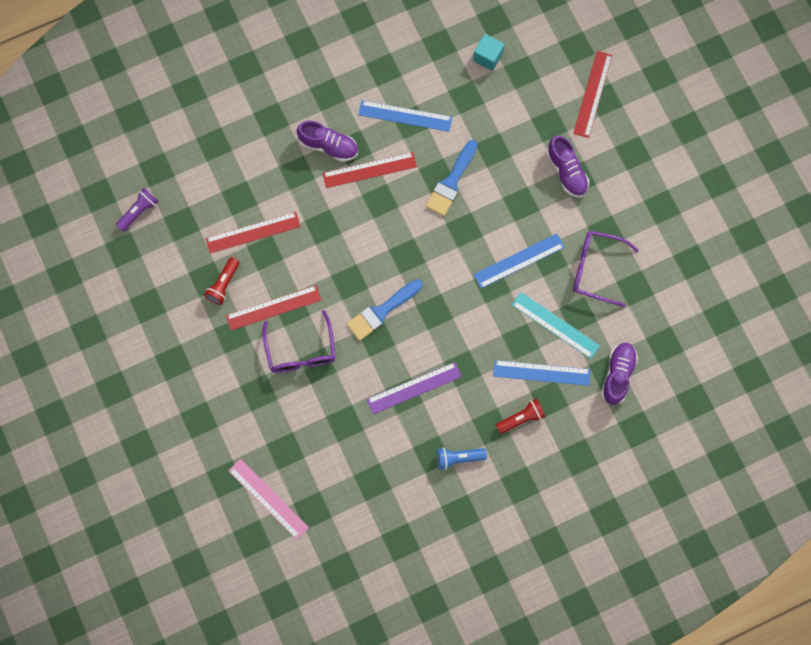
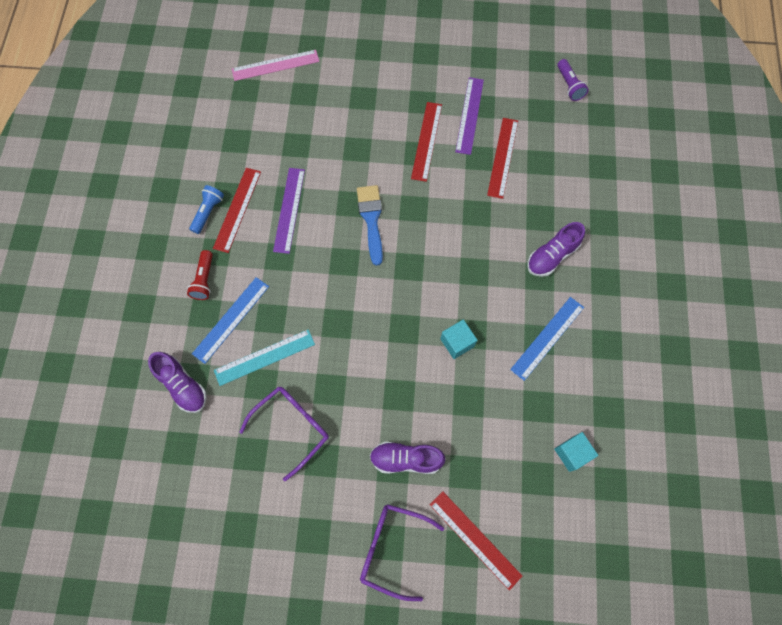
camera: 120 degrees right, 5 degrees down
red flashlight [204,257,239,305] -> purple ruler [455,77,484,155]
purple glasses [263,310,336,373] -> purple glasses moved to [360,504,444,601]
red ruler [322,152,417,188] -> red ruler moved to [213,168,261,253]
blue brush [425,140,478,216] -> turquoise cube [440,319,477,359]
blue ruler [473,234,565,288] -> none

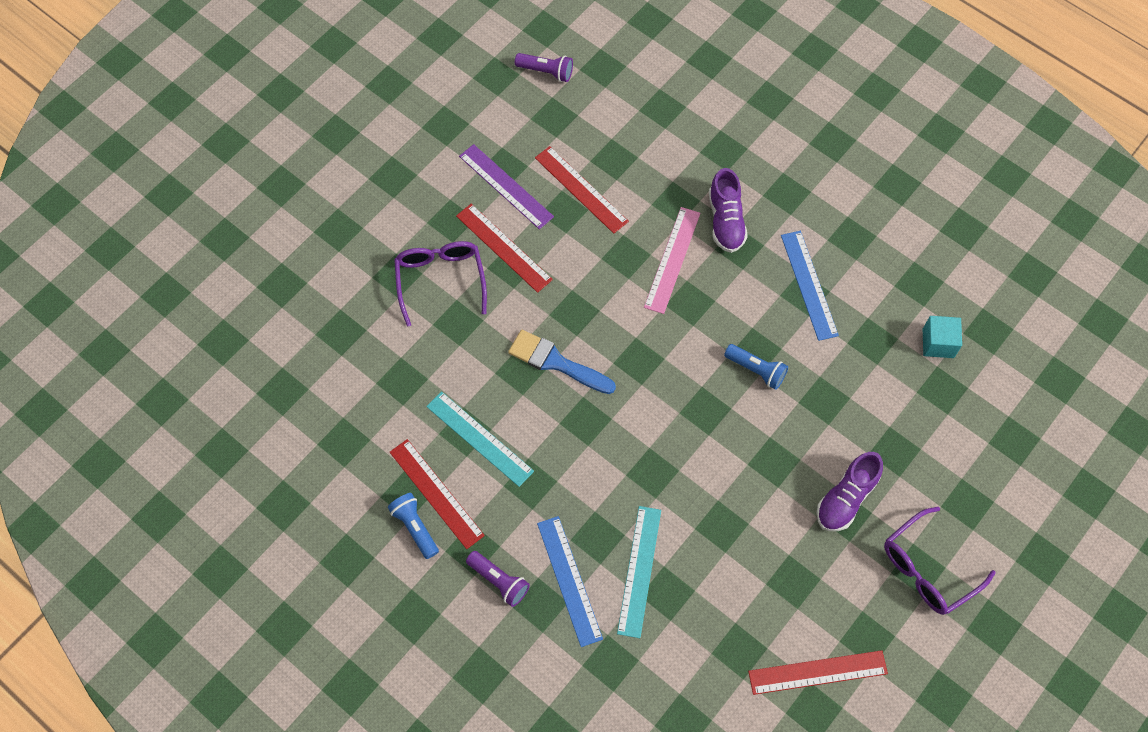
camera: 55 degrees left, 5 degrees down
purple shoe [148,352,207,413] -> none
red flashlight [187,250,213,300] -> purple flashlight [466,551,530,607]
pink ruler [232,50,320,81] -> pink ruler moved to [644,207,700,314]
purple glasses [239,386,329,481] -> purple glasses moved to [394,241,487,327]
purple ruler [273,168,305,254] -> turquoise ruler [426,391,534,487]
red ruler [429,491,522,590] -> red ruler moved to [748,650,888,695]
turquoise cube [440,319,477,359] -> blue flashlight [724,344,788,390]

